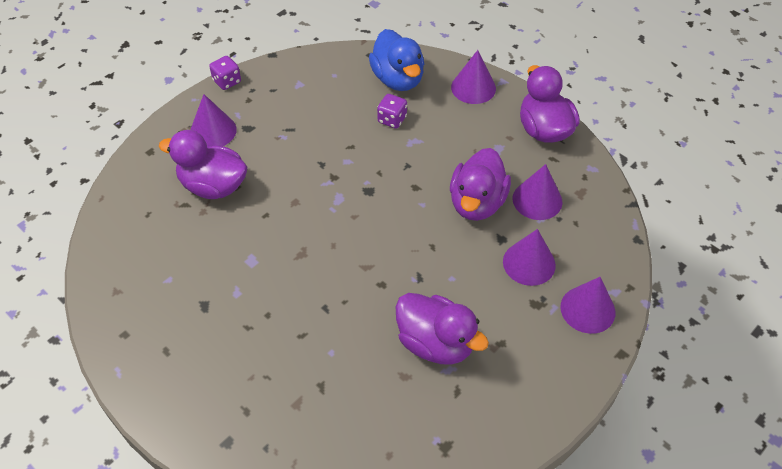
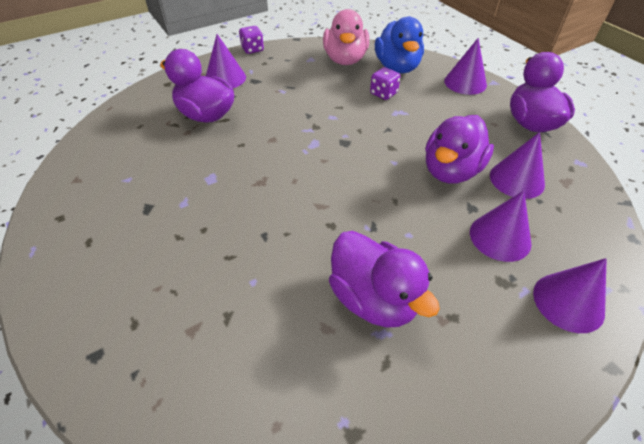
camera: 15 degrees right, 5 degrees down
none -> pink duck [323,9,369,65]

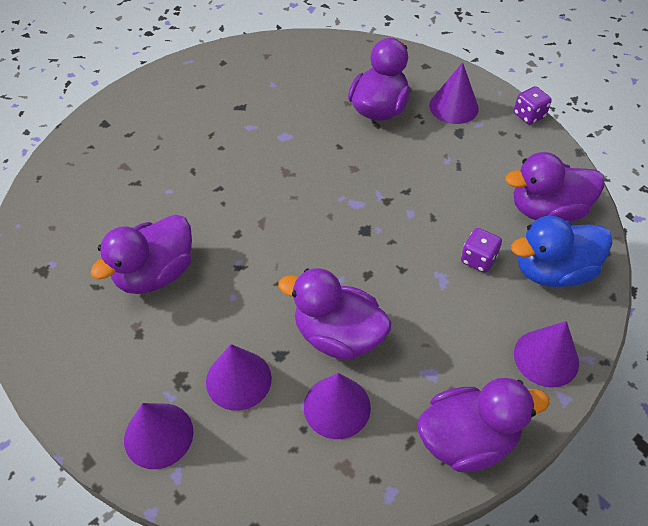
camera: 80 degrees right, 5 degrees up
pink duck [323,9,369,65] -> purple duck [505,152,604,222]

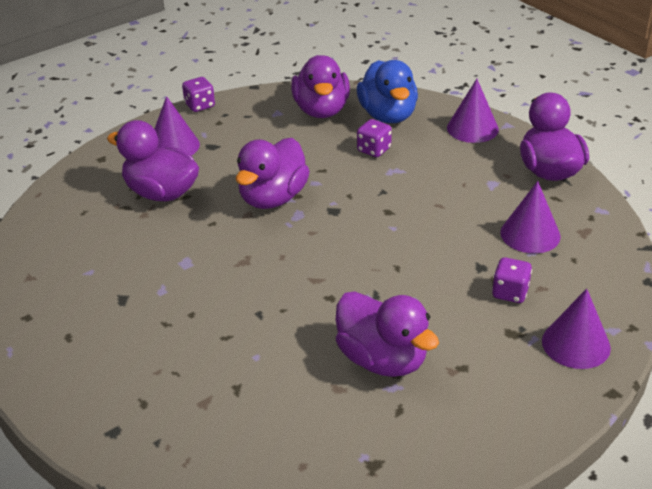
camera: 85 degrees left, 15 degrees down
purple cone [206,344,272,411] -> purple dice [492,257,532,303]
purple duck [278,268,391,360] -> purple duck moved to [236,138,310,209]

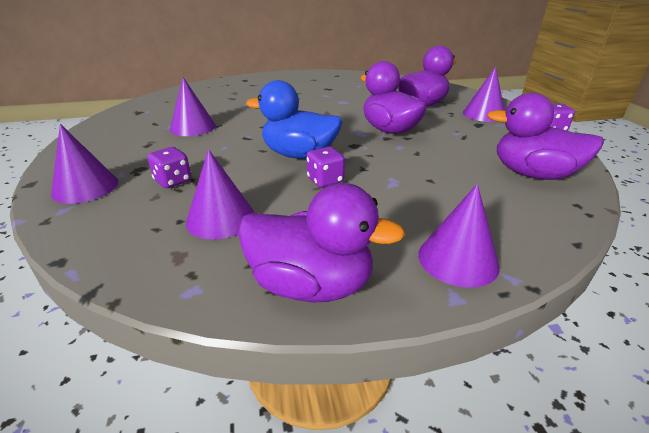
camera: 115 degrees right, 5 degrees down
purple duck [336,291,439,377] -> purple cone [170,77,216,136]
blue duck [357,60,418,123] -> blue duck moved to [246,80,342,159]
purple dice [357,119,392,157] -> purple dice moved to [307,147,345,187]

